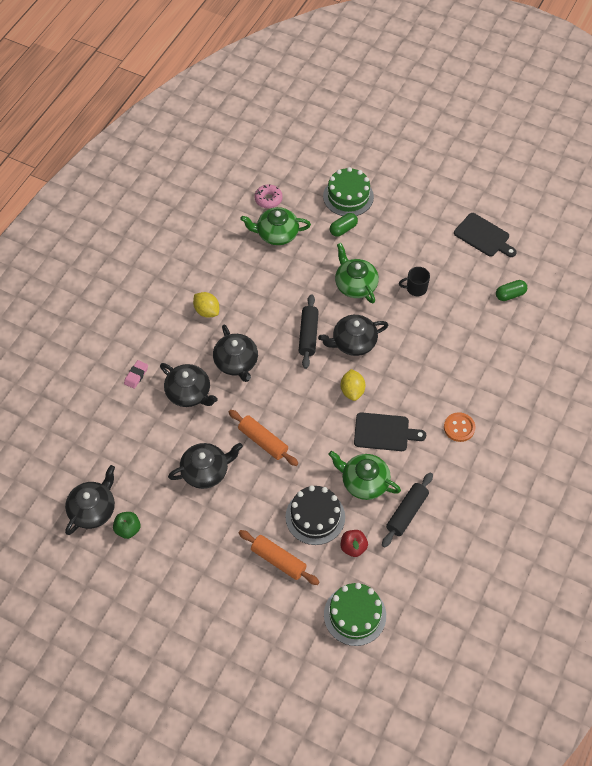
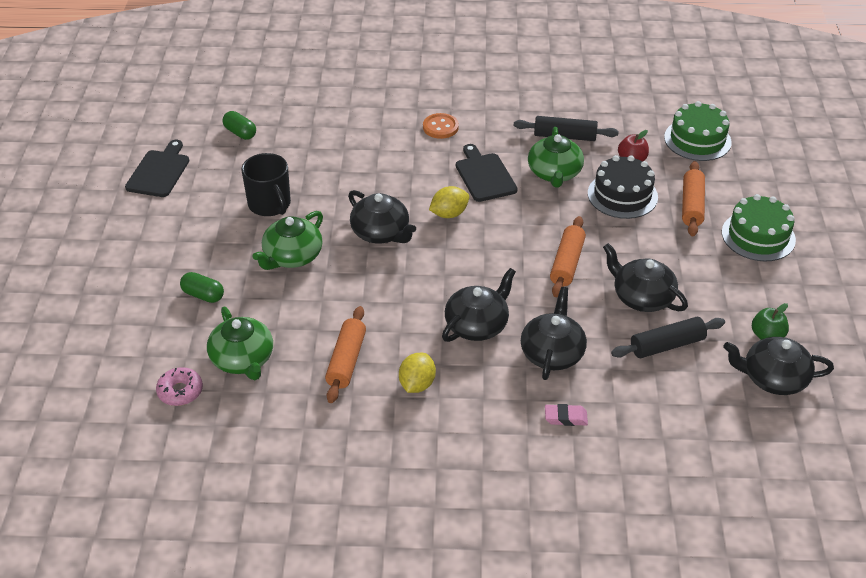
camera: 115 degrees left, 15 degrees down
black rolling pin [299,294,319,369] -> black rolling pin moved to [611,317,725,358]
green cake [323,167,374,216] -> green cake moved to [722,194,796,261]
black mug [399,267,430,296] -> black mug [241,153,291,216], size x1.57
none -> orange rolling pin [325,306,366,403]

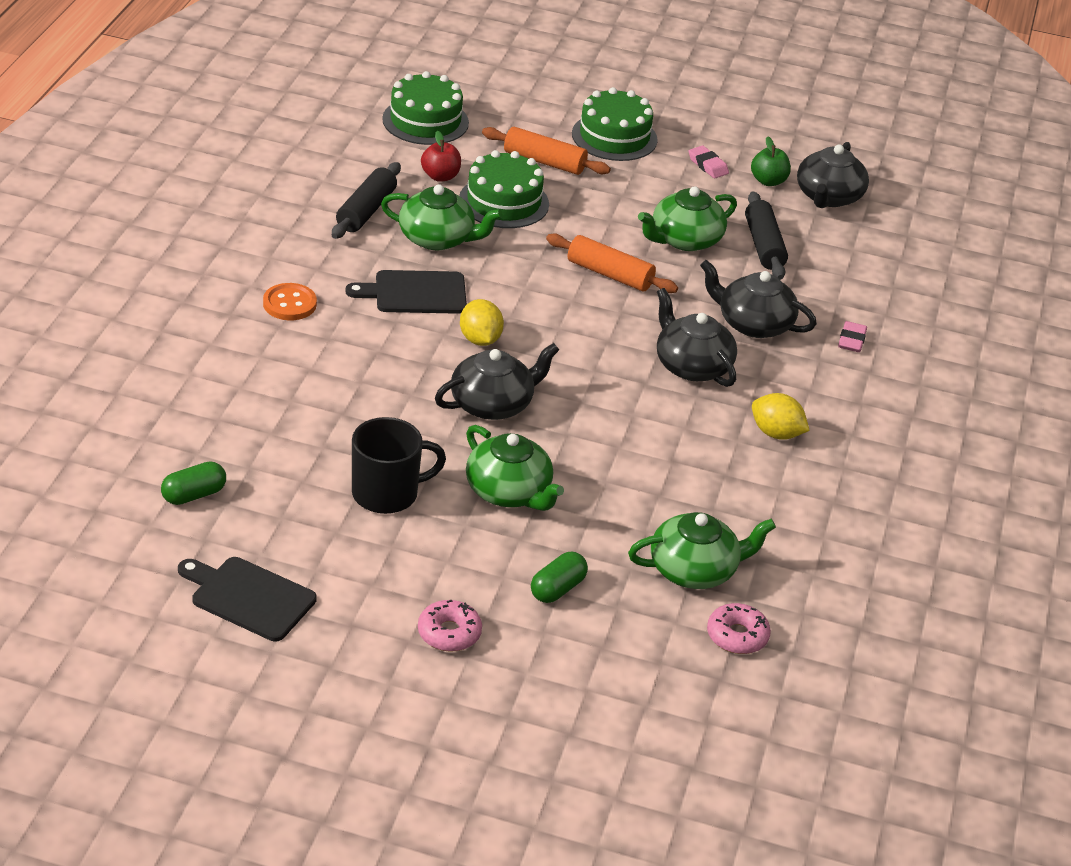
camera: 80 degrees left, 5 degrees down
orange rolling pin [325,306,366,403] -> none
black cake [588,155,658,219] -> green cake [459,150,549,228]
black teapot [603,243,688,312] -> green teapot [638,186,737,251]
none -> pink donut [418,600,482,652]
none -> pink eraser [688,146,729,178]

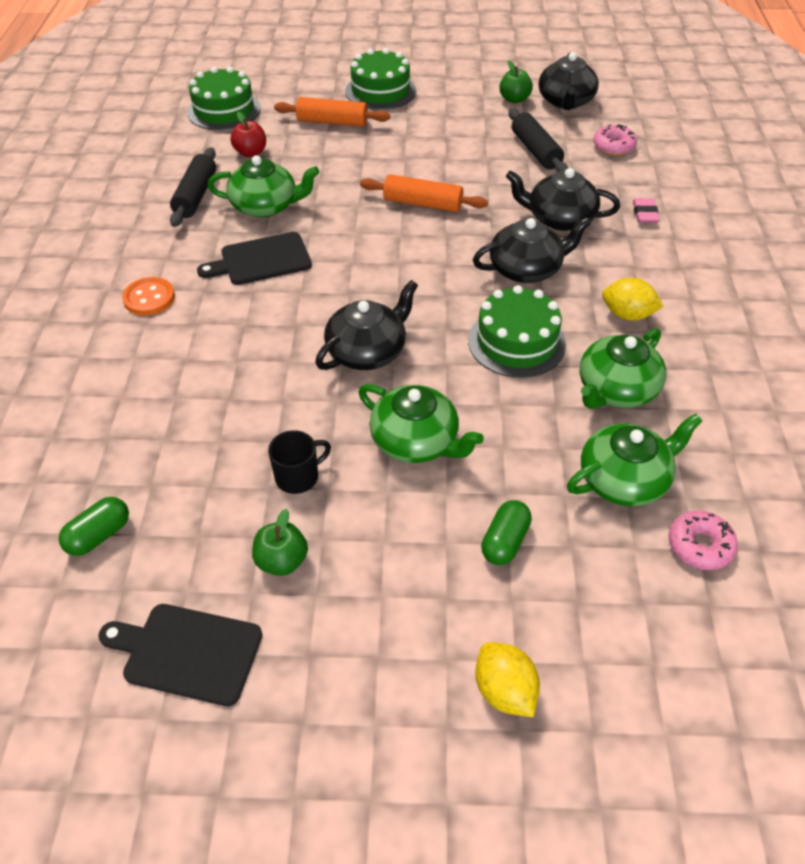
camera: 10 degrees left, 10 degrees up
black mug [352,417,446,514] -> black mug [268,430,331,494], size x0.64
pink donut [418,600,482,652] -> pink donut moved to [593,124,637,156]
green cake [459,150,549,228] -> green cake moved to [468,285,566,378]
yellow lemon [460,299,504,346] -> yellow lemon moved to [475,642,540,717]
green teapot [638,186,737,251] -> green teapot moved to [580,328,666,409]
black teapot [657,288,737,387] -> black teapot turned 120 degrees clockwise [473,217,591,283]
pink eraser [688,146,729,178] -> none
none -> green apple [252,509,308,576]

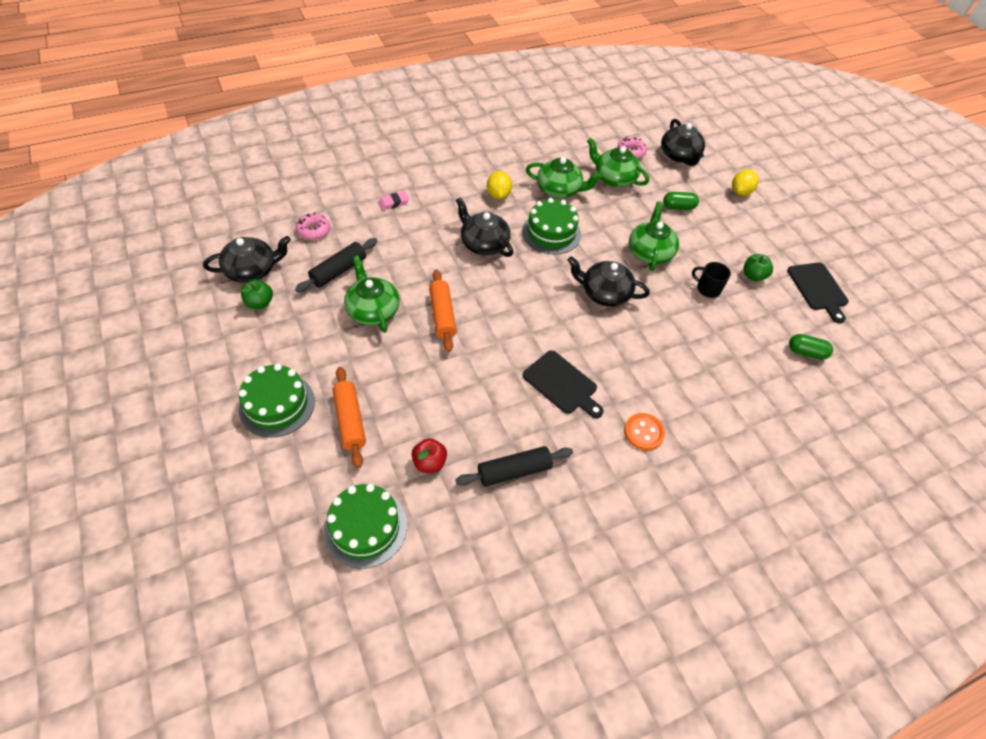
camera: 120 degrees left, 5 degrees up
green teapot [207,155,319,218] -> green teapot moved to [344,256,399,333]
black teapot [506,168,620,231] -> black teapot moved to [661,119,705,166]

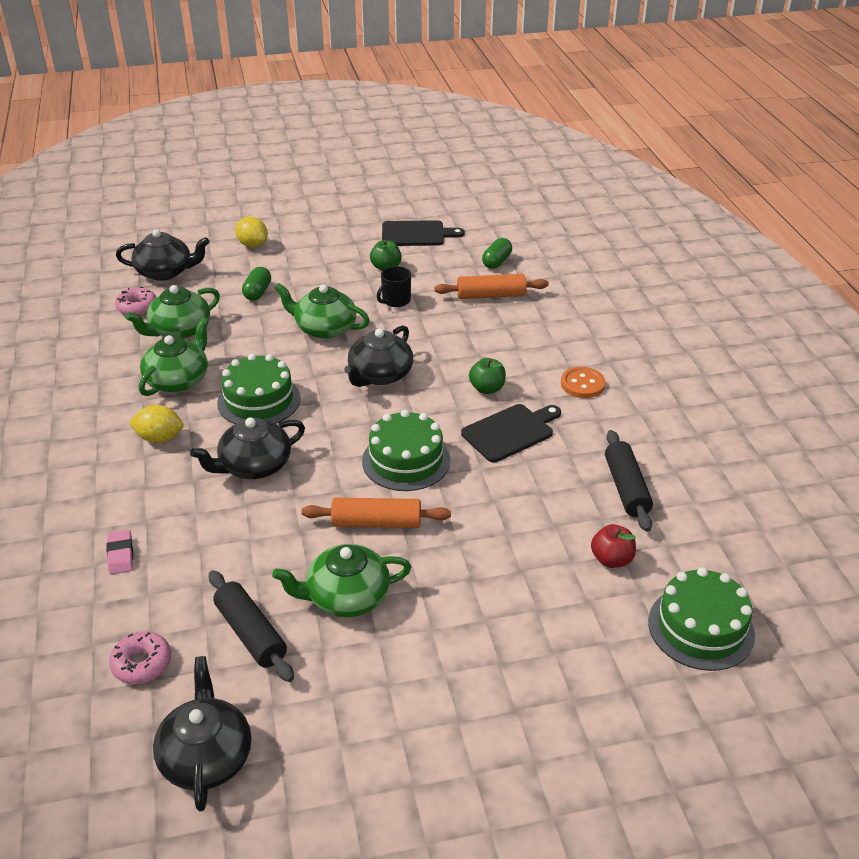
camera: 75 degrees left, 15 degrees down
green cake [239,364,315,438] -> green cake moved to [362,410,450,491]
green apple [241,279,273,309] -> green apple moved to [469,358,506,394]
orange rolling pin [332,367,366,468] -> orange rolling pin moved to [435,274,549,299]

